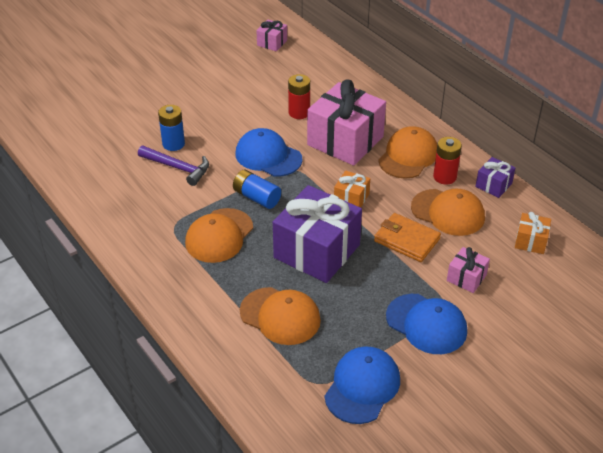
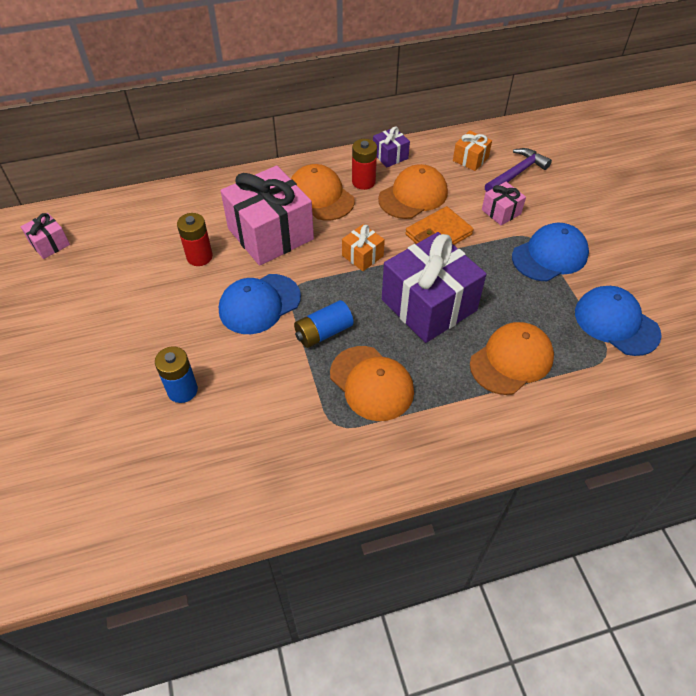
camera: 70 degrees left, 10 degrees up
purple hammer [138,146,209,186] -> purple hammer moved to [485,148,552,192]

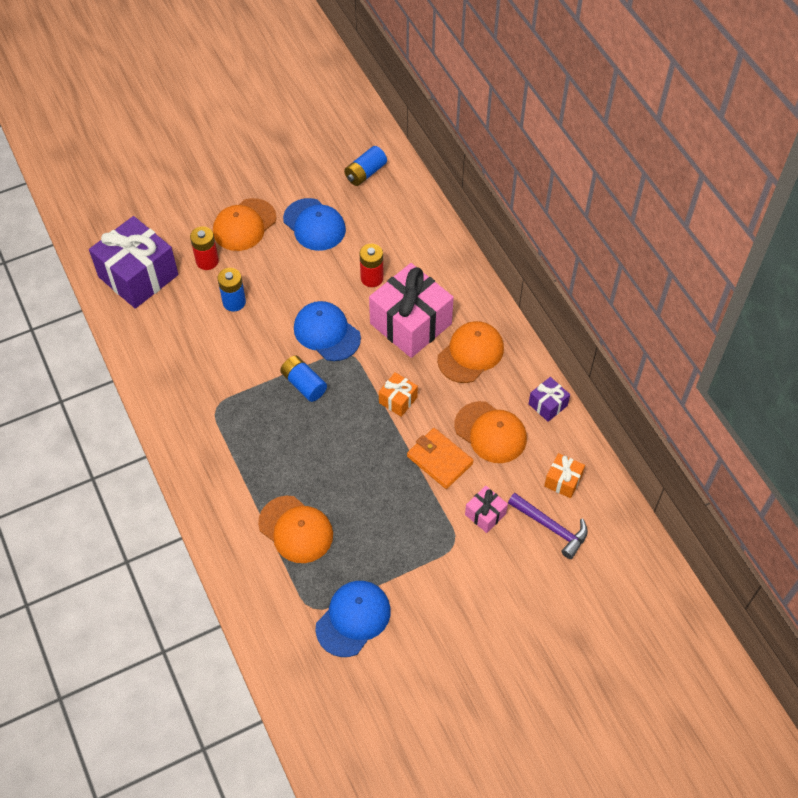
camera: 80 degrees right, 5 degrees up
pink gift [21,213,70,259] -> blue battery [344,146,387,186]
orange cap [330,346,414,421] -> orange cap moved to [213,198,276,251]
red battery [352,139,377,190] -> red battery moved to [190,226,219,270]
purple gift [382,232,486,343] -> purple gift moved to [89,216,178,309]
blue cap [512,223,589,281] -> blue cap moved to [283,198,346,251]

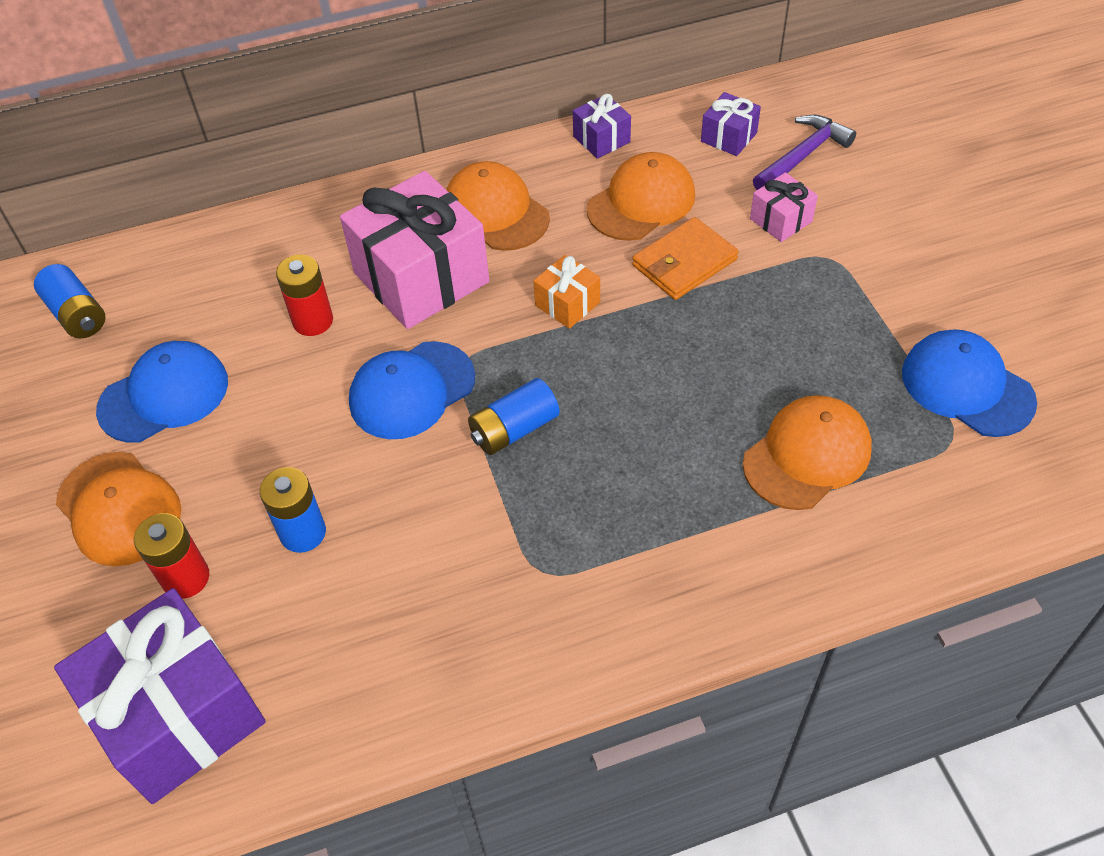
camera: 80 degrees left, 5 degrees down
orange gift [544,453,585,498] -> purple gift [701,92,761,156]

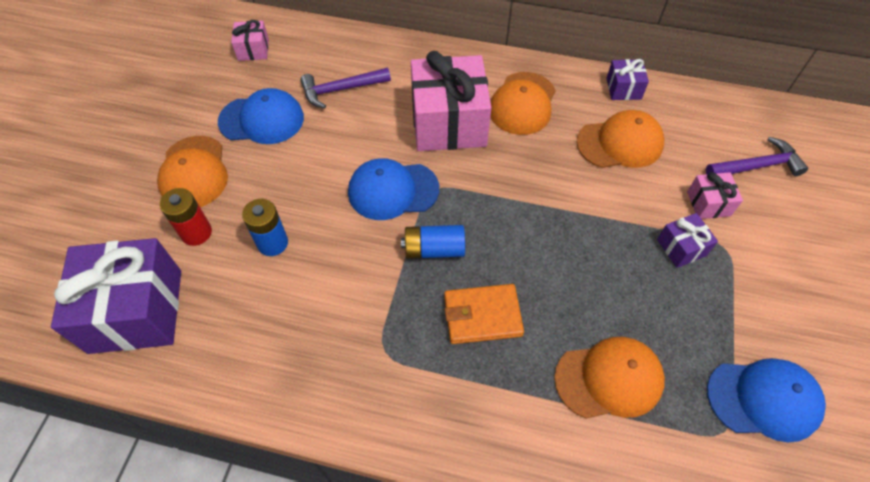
camera: 30 degrees right, 5 degrees up
blue battery [34,264,106,339] -> pink gift [231,20,269,61]
red battery [276,255,333,336] -> none
orange cap [446,161,550,251] -> orange cap turned 150 degrees counterclockwise [490,72,556,135]
orange gift [534,255,600,329] -> none
orange wallet [632,217,739,300] -> orange wallet moved to [444,284,524,344]
purple gift [701,92,761,156] -> purple gift moved to [657,213,718,268]
blue cap [902,330,1037,437] -> blue cap turned 105 degrees clockwise [707,358,826,442]
none -> purple hammer [300,68,391,108]

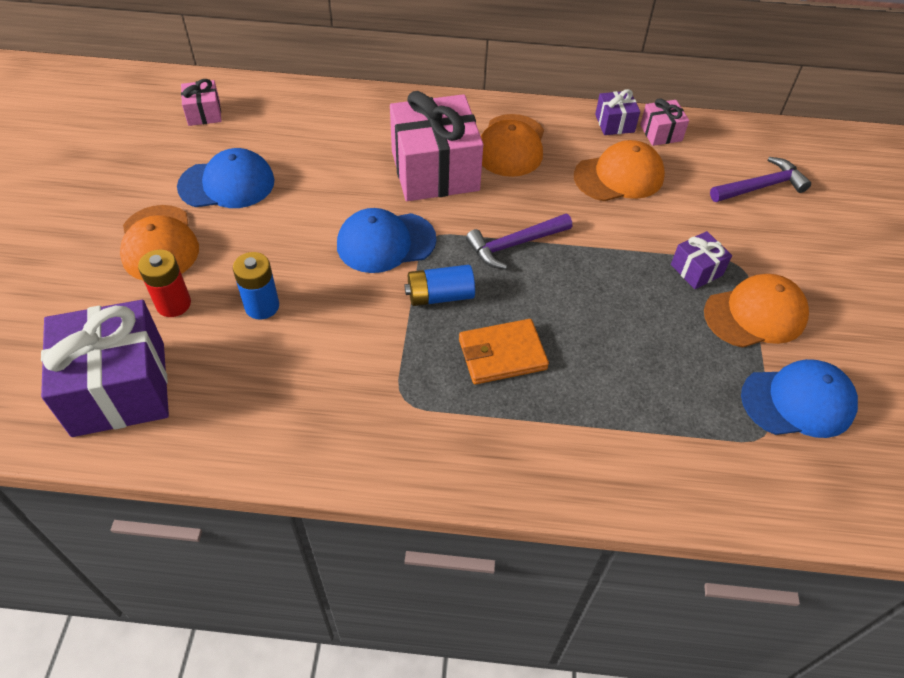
camera: 10 degrees left, 5 degrees down
purple hammer [300,68,391,108] -> purple hammer moved to [466,214,572,269]
orange cap [554,337,665,419] -> orange cap moved to [704,274,809,348]
pink gift [687,172,743,219] -> pink gift moved to [640,98,689,146]

